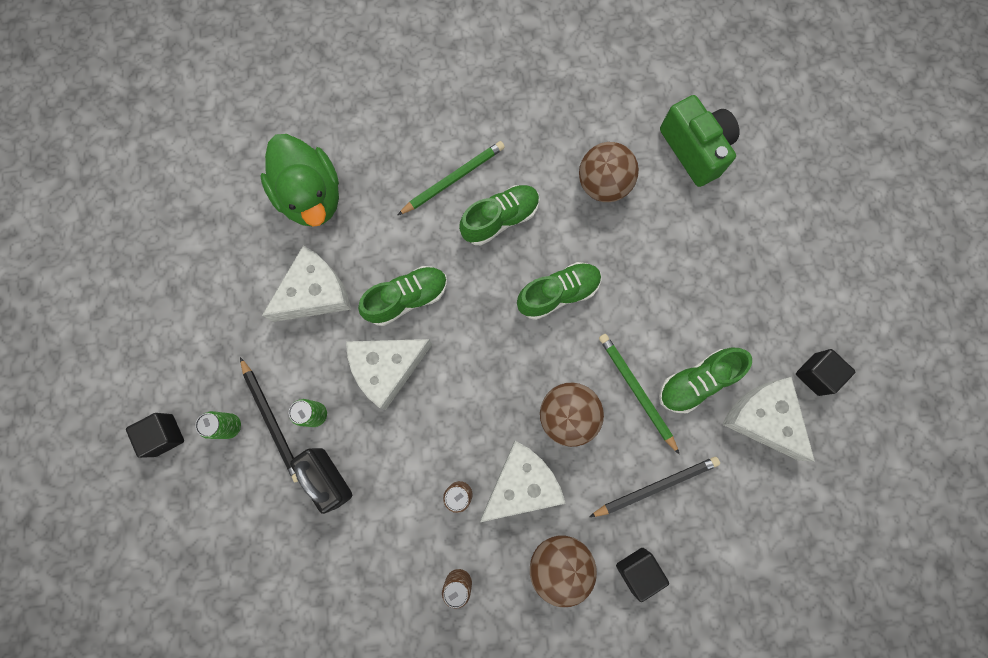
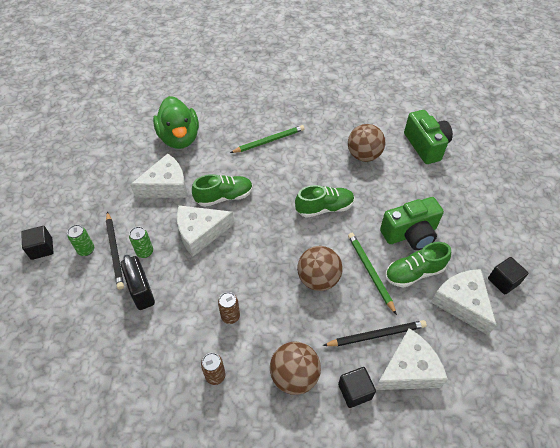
camera: 10 degrees right, 25 degrees down
green shoe [459,185,540,245] -> none
white cheese [480,441,566,522] -> white cheese moved to [375,328,448,390]
none -> green camera [380,197,444,250]

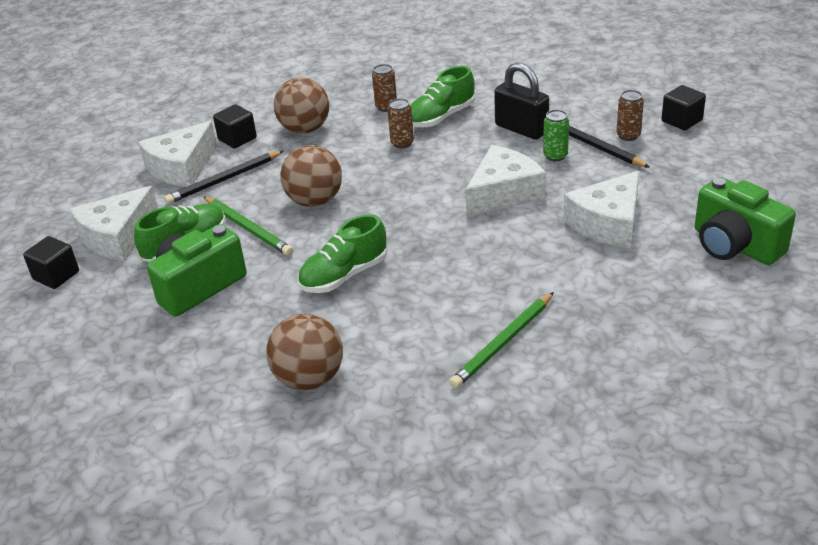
camera: 160 degrees right, 15 degrees down
green can [67,225,94,256] -> brown can [617,90,644,141]
green duck [153,96,199,149] -> none
green shoe [192,174,253,207] -> green shoe moved to [411,66,475,128]
green camera [404,110,453,164] -> green camera moved to [695,177,796,265]
white cheese [431,269,496,335] -> white cheese turned 90 degrees clockwise [70,186,158,261]

